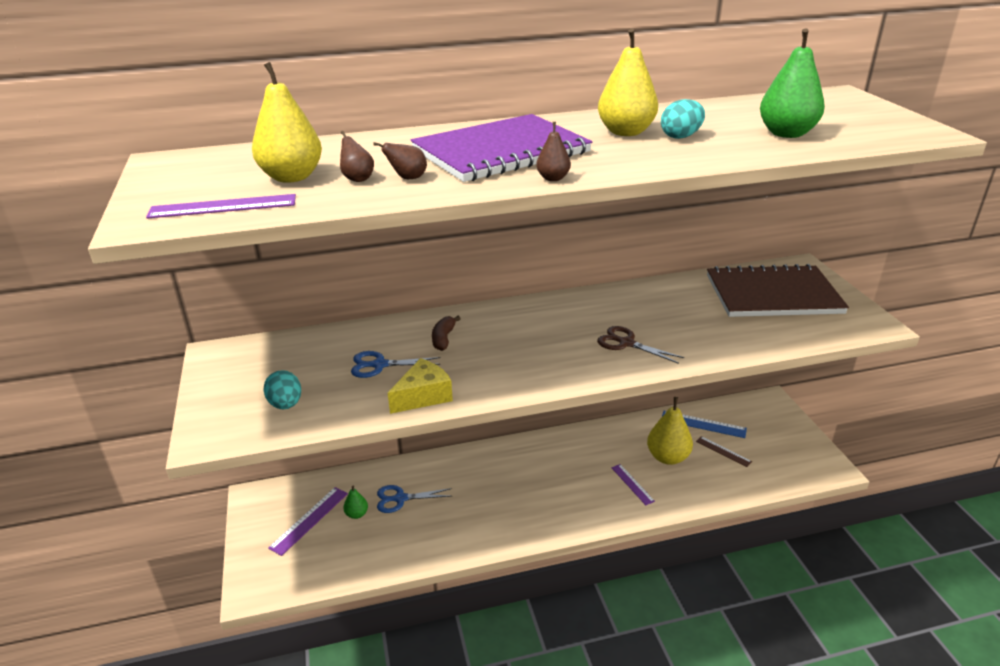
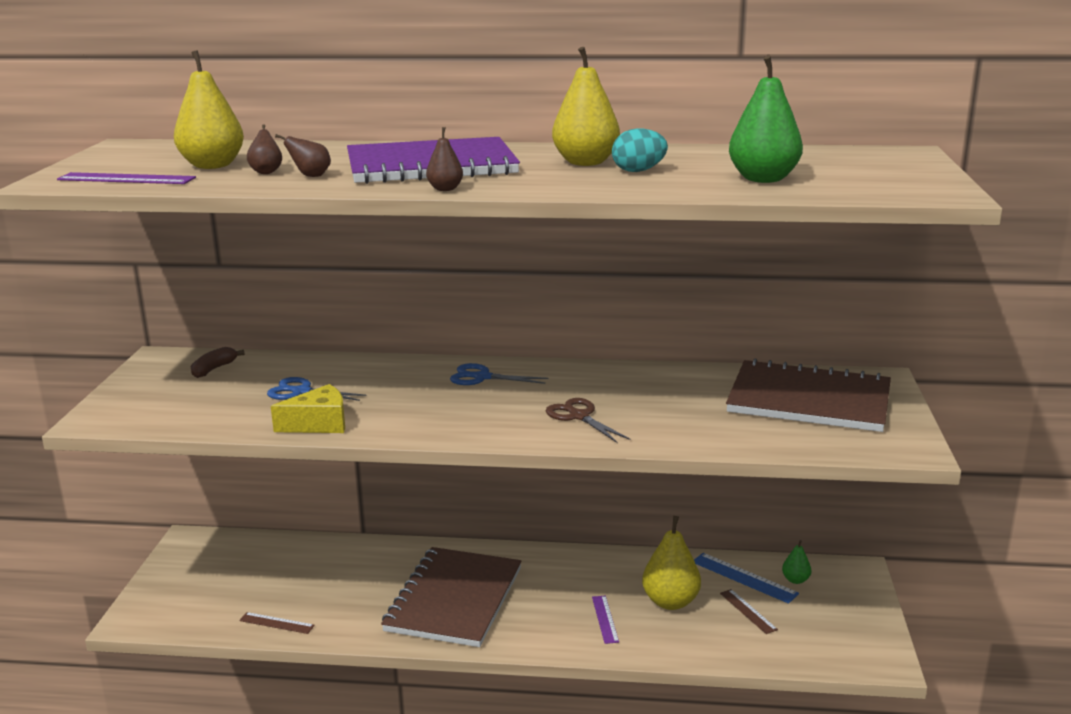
camera: 20 degrees right, 10 degrees down
turquoise egg [263,370,301,409] -> none
purple ruler [268,487,348,556] -> none
green pear [343,486,368,519] -> green pear moved to [782,540,811,584]
blue scissors [377,485,452,513] -> blue scissors moved to [450,363,548,385]
brown banana [432,316,461,351] -> brown banana moved to [191,347,245,378]
none -> brown ruler [239,612,315,634]
none -> brown notebook [381,547,522,647]

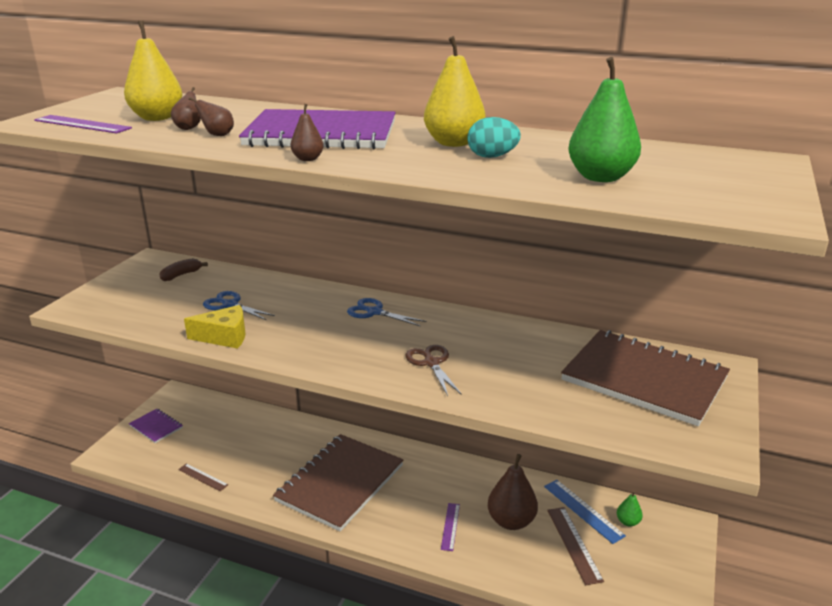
camera: 15 degrees right, 5 degrees up
yellow pear [642,516,701,610] -> brown pear [488,454,538,530]
brown ruler [720,589,778,634] -> brown ruler [547,507,604,585], size x1.53
none -> purple notebook [129,409,183,443]

